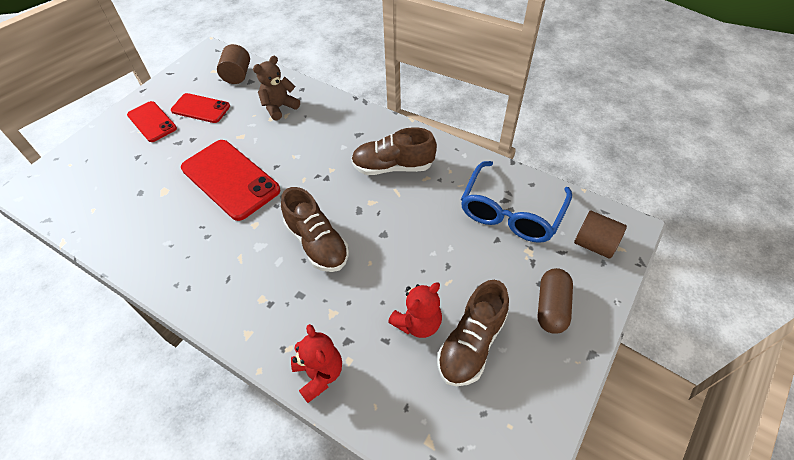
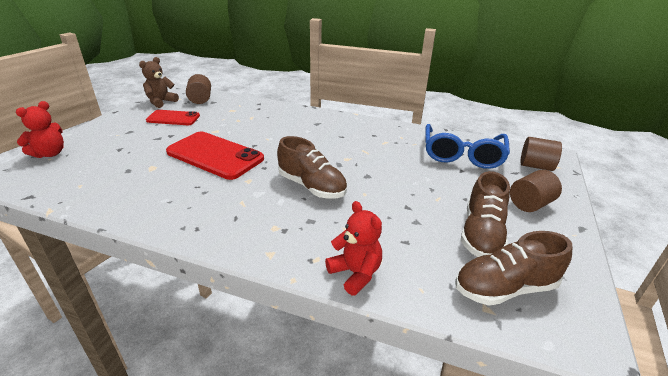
camera: 15 degrees left, 20 degrees down
red phone [127,101,177,142] -> none
brown teddy bear [253,56,300,121] -> brown teddy bear moved to [139,57,179,108]
brown shoe [351,127,437,175] -> brown shoe moved to [455,231,572,306]
red teddy bear [388,282,442,338] -> red teddy bear moved to [16,101,64,158]
brown capsule [538,268,573,334] -> brown cylinder [510,170,562,212]

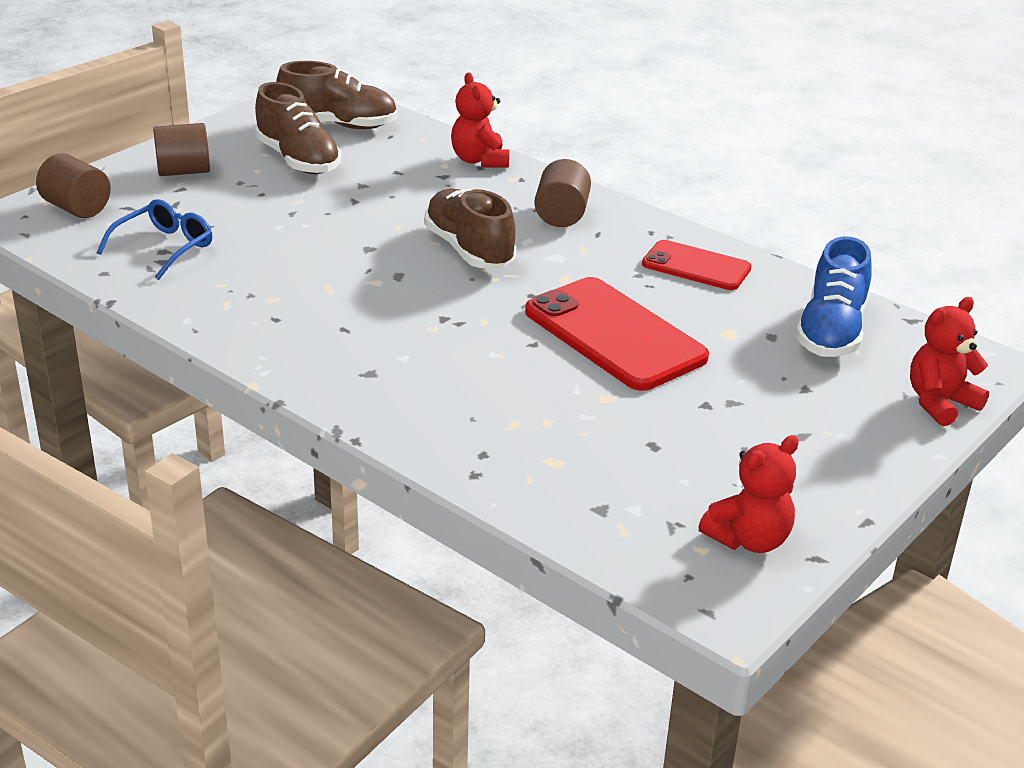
camera: 160 degrees left, 0 degrees up
brown teddy bear [139,57,179,108] -> red teddy bear [698,435,799,553]
red phone [146,110,200,125] -> red phone moved to [642,240,751,290]
brown cylinder [186,74,211,104] -> brown cylinder moved to [534,159,591,227]
blue glasses [425,124,510,169] -> blue glasses [97,199,212,280], size x0.62
brown shoe [461,171,510,257] -> brown shoe turned 105 degrees clockwise [255,82,341,174]
none -> blue shoe [796,236,872,357]

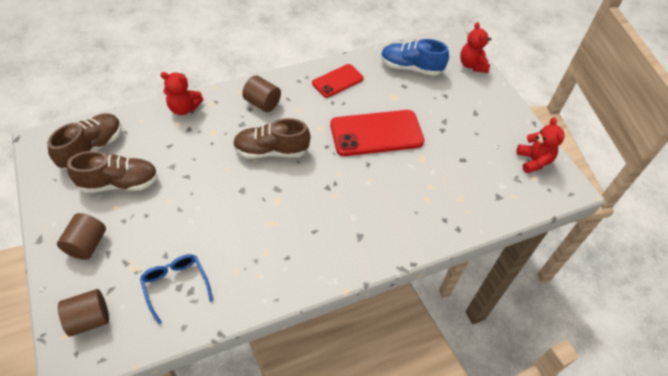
camera: 65 degrees left, 20 degrees up
blue shoe [796,236,872,357] -> blue shoe turned 150 degrees clockwise [381,39,449,76]

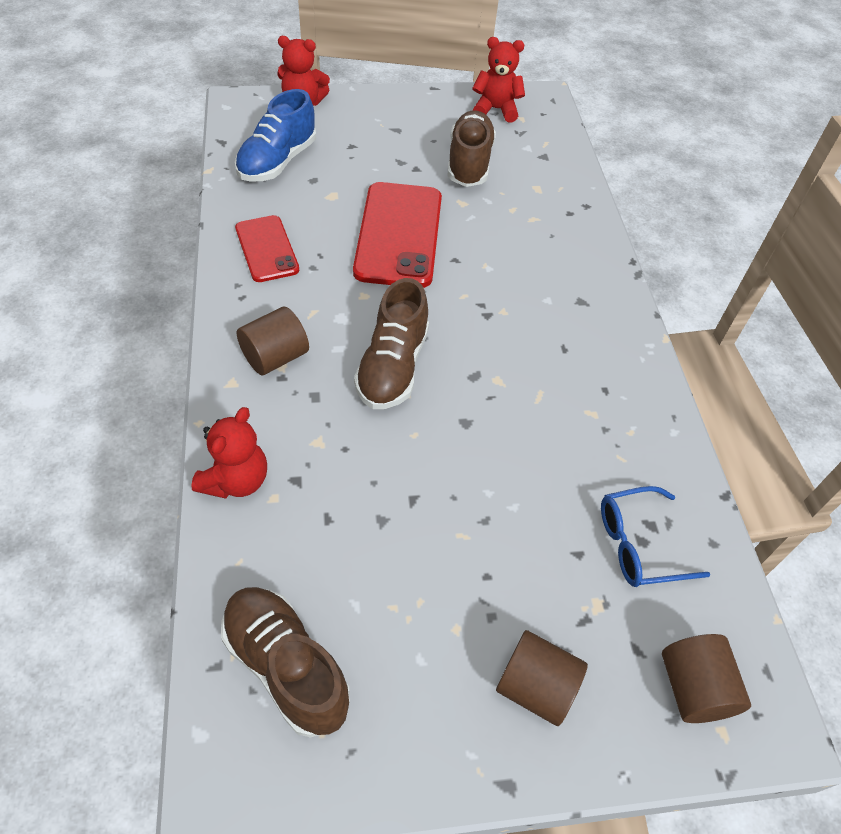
camera: 75 degrees left, 0 degrees up
brown shoe [67,151,158,193] -> brown shoe moved to [448,111,496,187]

